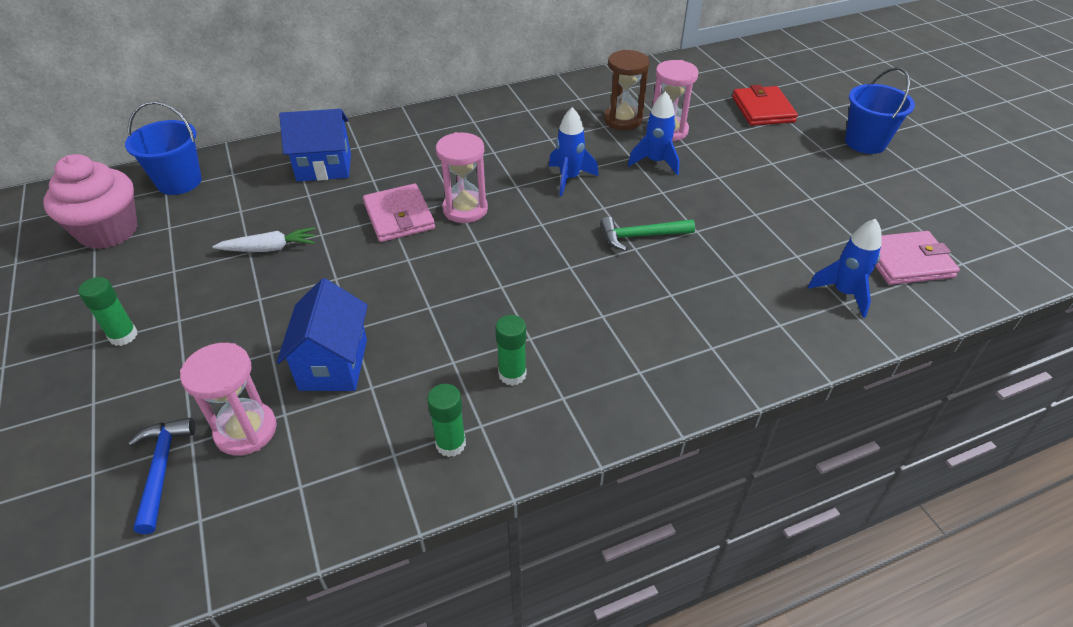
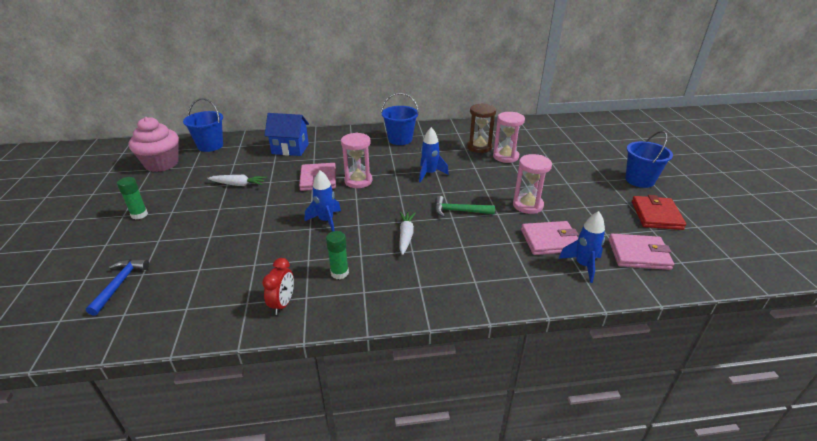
camera: 15 degrees right, 10 degrees down
pink hourglass [180,343,277,456] -> pink hourglass moved to [513,154,552,214]
blue house [277,278,368,391] -> none
green glue stick [427,384,466,457] -> red clock [262,258,294,315]
blue rocket [628,91,679,175] -> blue rocket moved to [305,170,341,232]
red wallet [732,85,798,126] -> red wallet moved to [632,195,686,230]
none -> blue bucket [381,93,419,145]
none -> white carrot [399,212,416,255]
none -> pink wallet [521,221,579,255]

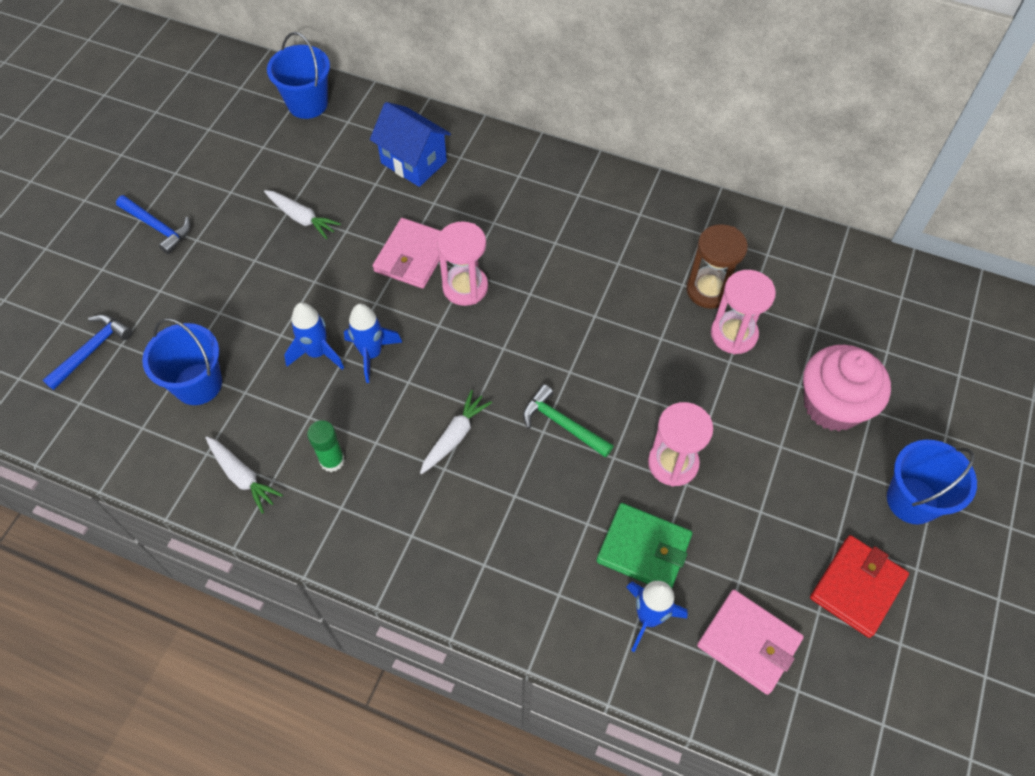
camera: 30 degrees right, 25 degrees up
green glue stick [117,177,148,220] -> blue hammer [116,195,191,254]
pink cupcake [129,117,179,172] -> pink cupcake moved to [803,345,891,431]
red clock [262,258,294,315] -> white carrot [205,436,283,514]
blue bucket [381,93,419,145] -> blue bucket moved to [142,318,222,405]
blue rocket [419,127,449,183] -> blue rocket moved to [284,302,344,370]
pink wallet [521,221,579,255] -> green wallet [597,503,692,588]

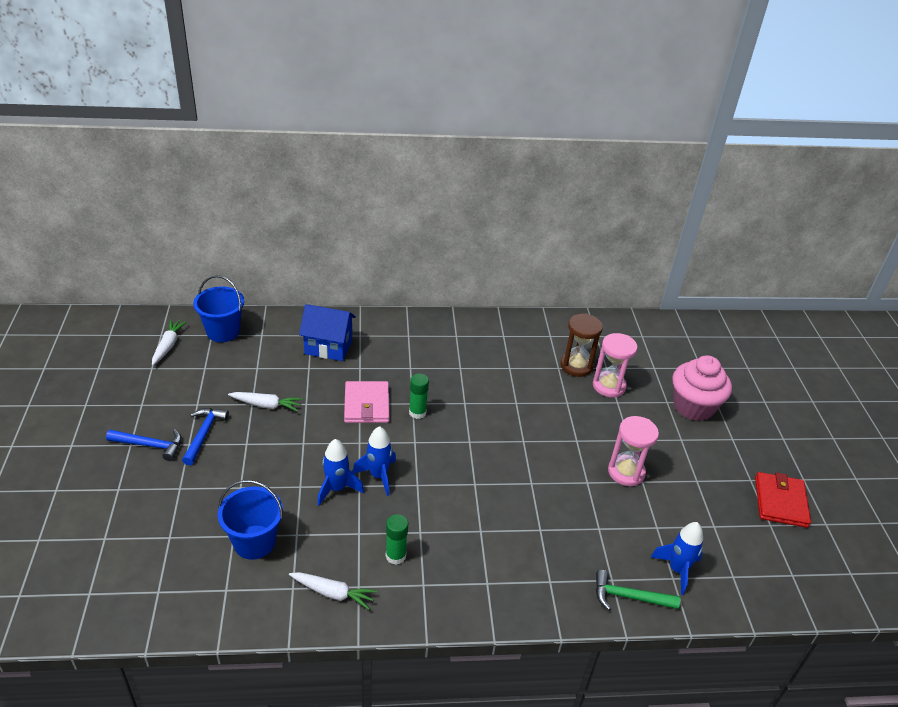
camera: 30 degrees left, 20 degrees down
blue hammer [43,315,132,390] -> blue hammer moved to [182,408,229,465]
white carrot [420,390,492,474] -> white carrot moved to [152,319,187,366]
pink hourglass [437,221,488,306] -> green glue stick [409,374,429,419]
green hammer [523,384,613,458] -> green hammer moved to [596,570,680,610]
green wallet [597,503,692,588] -> none
pink wallet [697,590,804,695] -> none
blue bucket [887,440,977,524] -> none

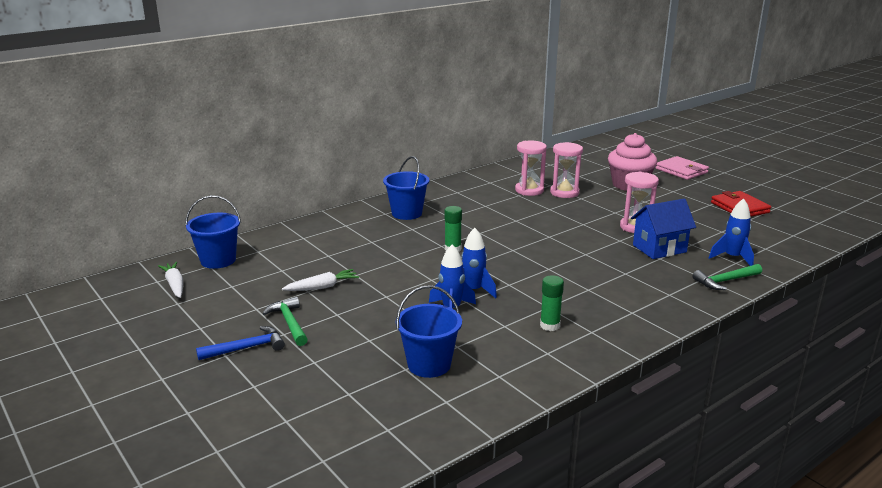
camera: 30 degrees left, 15 degrees down
blue hammer [182,408,229,465] -> green hammer [262,297,308,346]
white carrot [289,572,377,610] -> none
blue house [299,304,356,361] -> blue house moved to [631,199,696,259]
pink wallet [344,381,390,423] -> pink wallet moved to [656,156,709,180]
brown hourglass [560,313,603,377] -> pink hourglass [515,140,547,196]
none -> blue bucket [383,156,429,220]

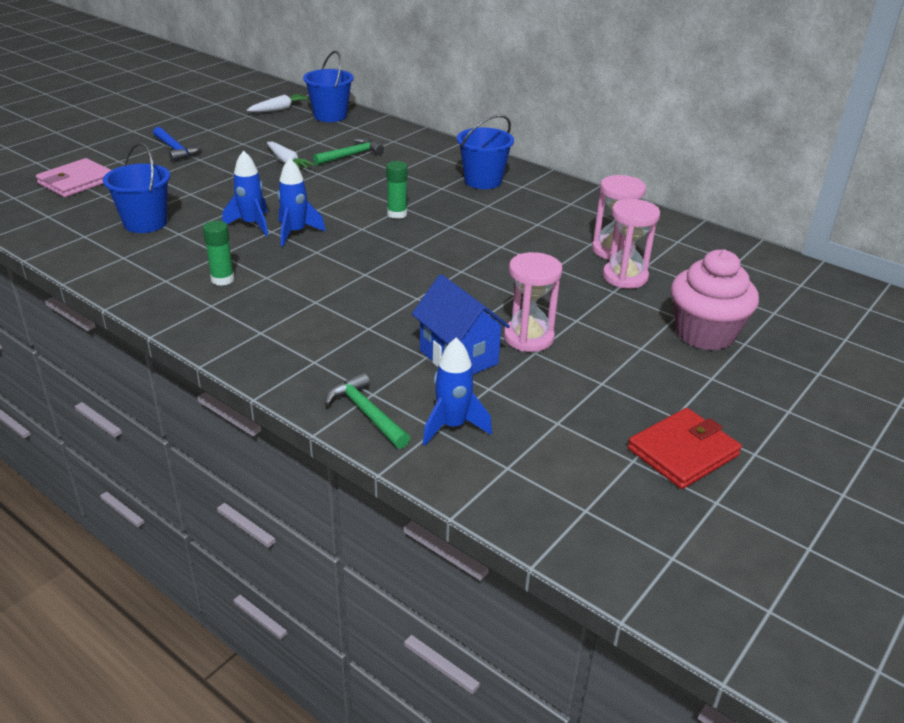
camera: 75 degrees right, 10 degrees up
green hammer [262,297,308,346] -> green hammer moved to [313,138,384,165]
pink wallet [656,156,709,180] -> pink wallet moved to [36,158,111,197]

